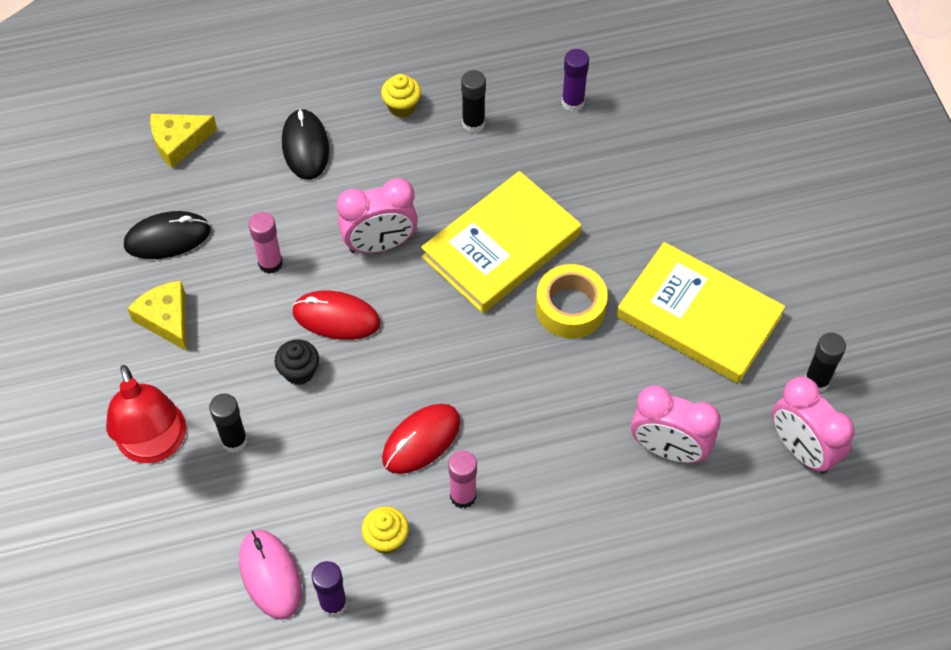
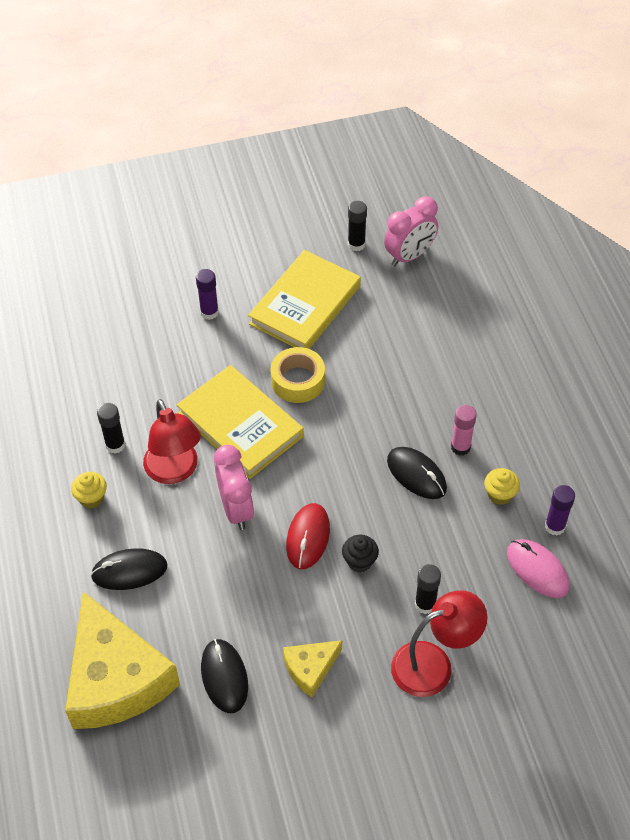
camera: 90 degrees left, 5 degrees down
yellow cheese [150,114,217,169] -> yellow cheese [65,592,180,729], size x2.12
pink mouse [239,530,302,620] -> pink mouse turned 75 degrees clockwise [507,539,570,598]
pink glue stick [249,212,283,274] -> none
red mouse [382,404,461,474] -> black mouse [387,447,447,499]
purple glue stick [562,49,589,112] -> purple glue stick moved to [196,269,219,320]
pink clock [631,385,721,463] -> none
none -> red lamp [143,399,201,484]

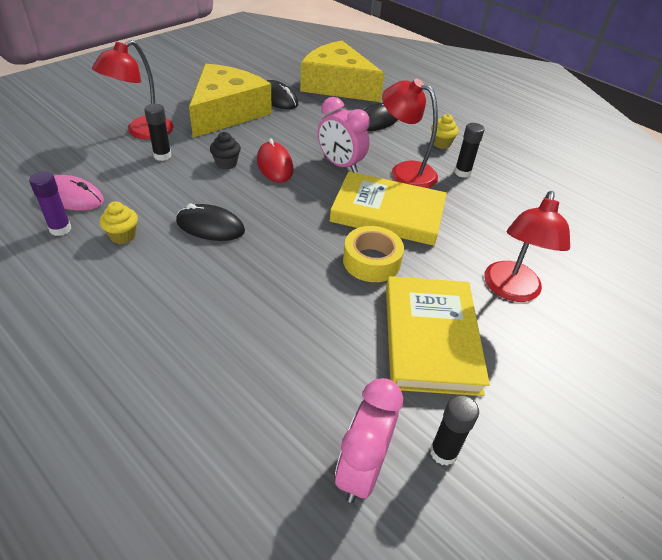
camera: 145 degrees right, 10 degrees down
purple glue stick [196,269,219,320] -> red lamp [484,191,570,302]
yellow cheese [283,640,342,697] -> yellow cheese [189,64,272,138], size x2.12
pink glue stick [451,405,477,456] -> none

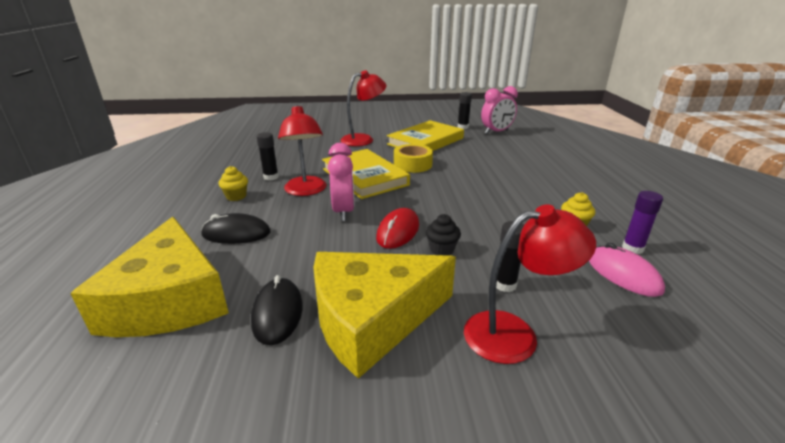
camera: 135 degrees left, 15 degrees down
black mouse [176,204,245,241] -> none

